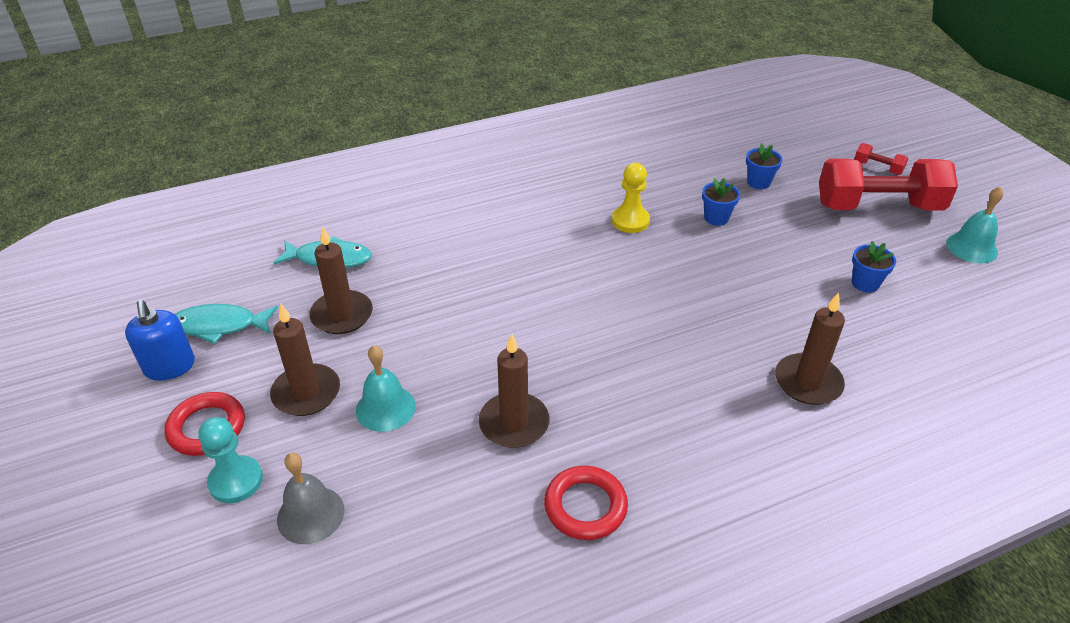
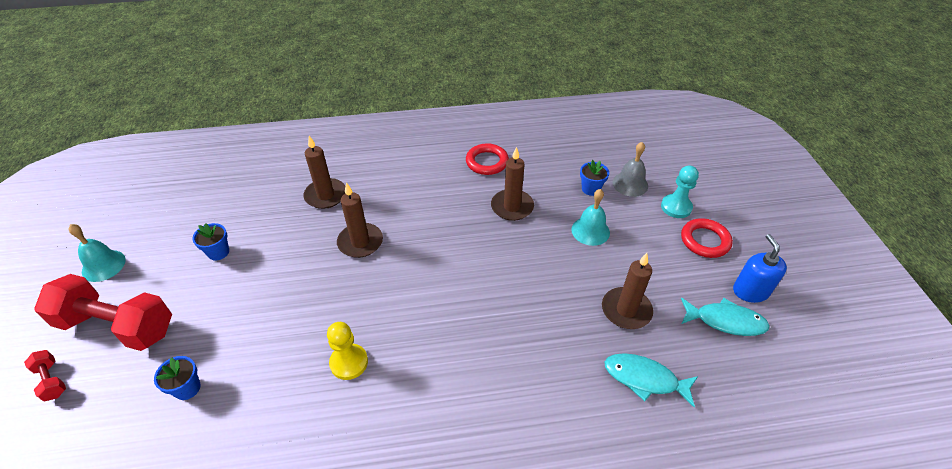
camera: 165 degrees left, 5 degrees up
brown candle [270,304,340,416] -> brown candle moved to [337,182,383,258]
blue flower pot [702,178,740,226] -> blue flower pot moved to [580,160,609,196]

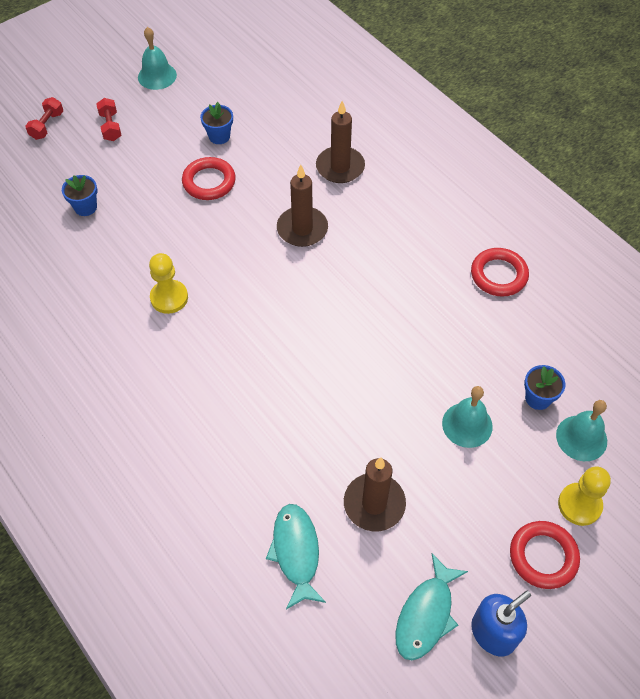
camera: 60 degrees right, 10 degrees up
red dumbbell [34,274,172,351] -> red dumbbell [96,98,122,141], size x0.42
brown candle [491,147,534,221] -> none
grey bell [612,142,648,197] -> turquoise bell [556,400,607,461]
turquoise pawn [661,166,699,218] -> yellow pawn [558,466,611,526]
turquoise fish [681,297,770,336] -> turquoise fish turned 45 degrees clockwise [395,554,468,660]
none -> red ring [182,157,236,200]

